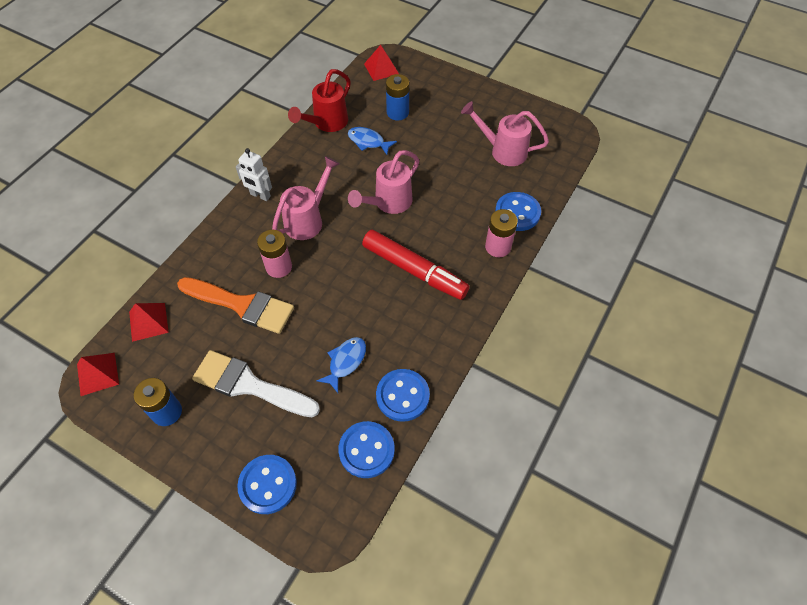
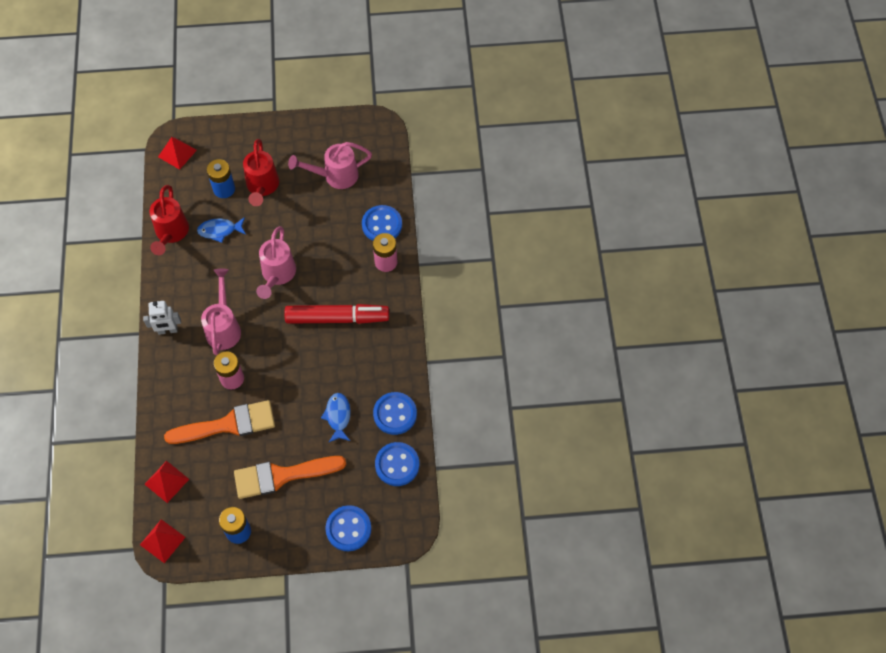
camera: 35 degrees left, 5 degrees up
white brush [192,350,320,418] -> orange brush [234,456,346,499]
none -> red watering can [243,139,279,206]

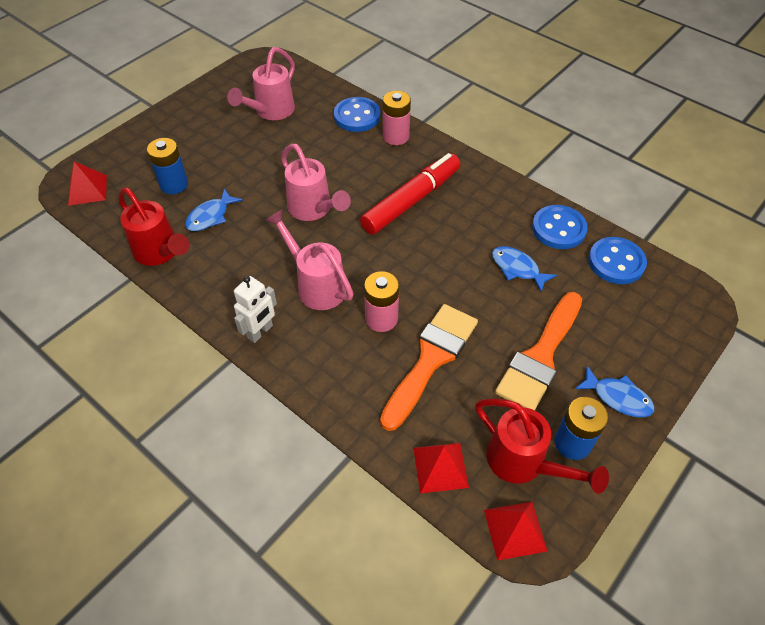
camera: 45 degrees left, 10 degrees down
red watering can [243,139,279,206] -> red watering can moved to [475,399,609,494]
blue button [325,505,371,551] -> none
none -> blue fish [575,366,654,417]

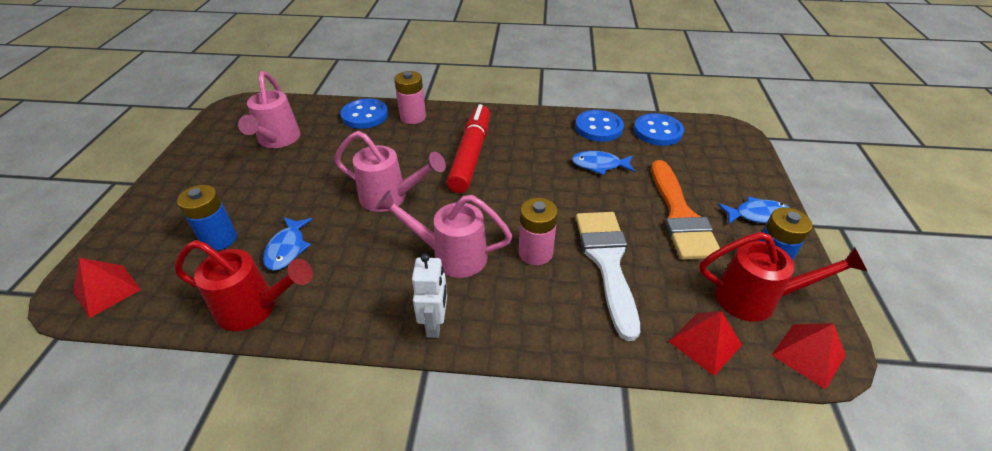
camera: 35 degrees left, 10 degrees down
orange brush [380,304,478,431] -> white brush [576,212,640,341]

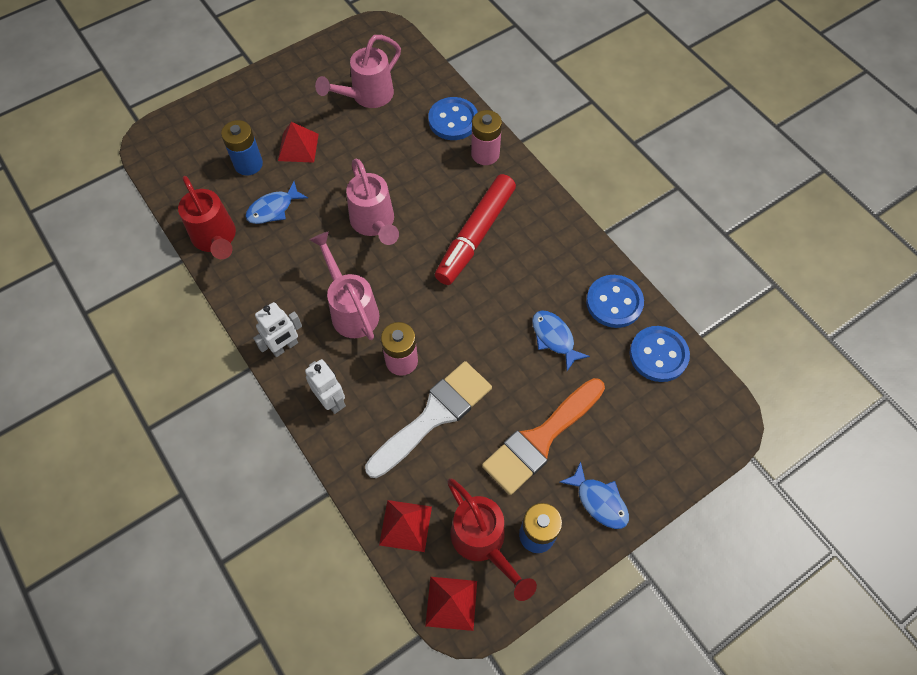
camera: 50 degrees right, 20 degrees up
red pyramid [73,258,141,318] -> red pyramid moved to [278,122,319,163]
red marker [447,104,490,193] -> red marker turned 150 degrees clockwise [435,174,516,285]
none -> white robot [305,359,346,414]

